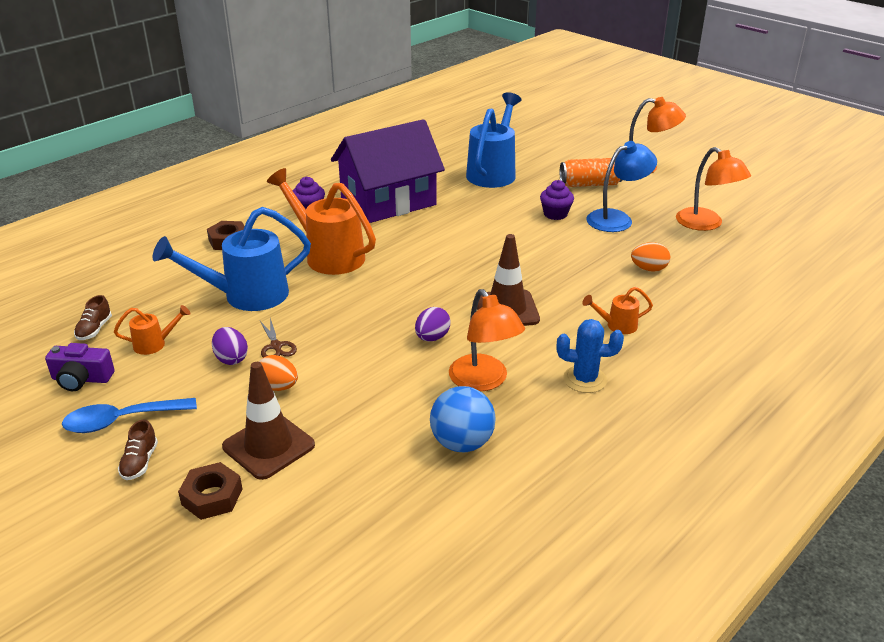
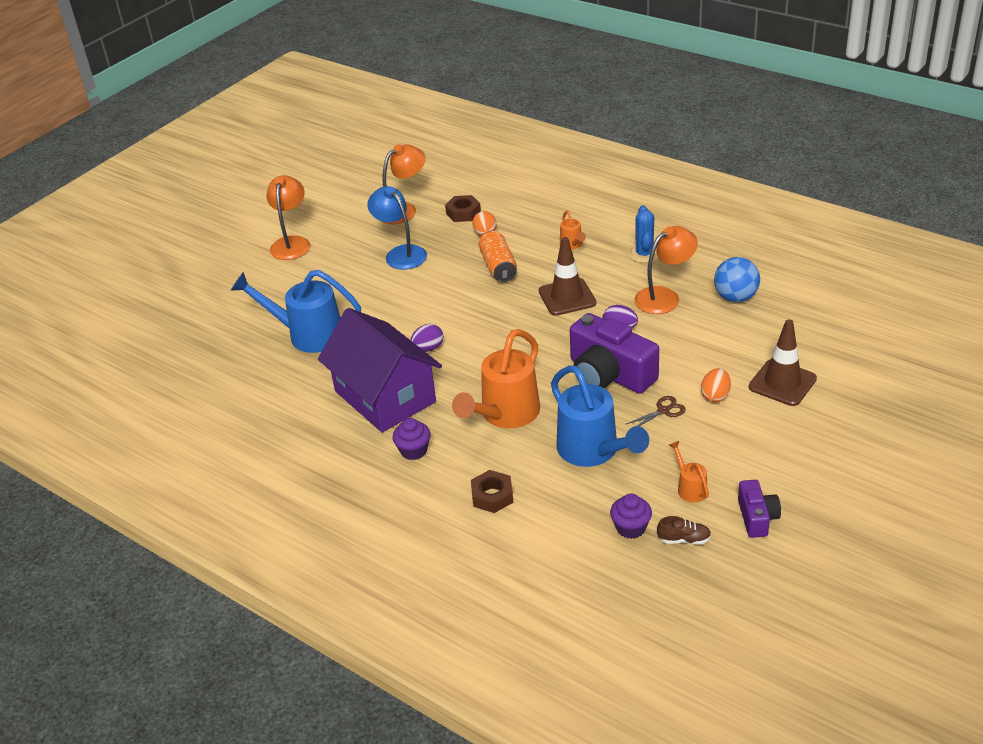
camera: 95 degrees left, 5 degrees up
blue spoon [62,398,197,433] -> none
brown shoe [118,419,158,480] -> none
brown nut [178,462,242,520] -> brown nut moved to [445,195,481,222]
purple egg [212,327,248,365] -> purple egg moved to [410,324,443,352]
purple cupcake [540,180,574,220] -> purple cupcake moved to [610,494,652,539]
orange can [560,158,622,187] -> orange can moved to [479,231,517,282]
none -> purple camera [570,313,659,393]

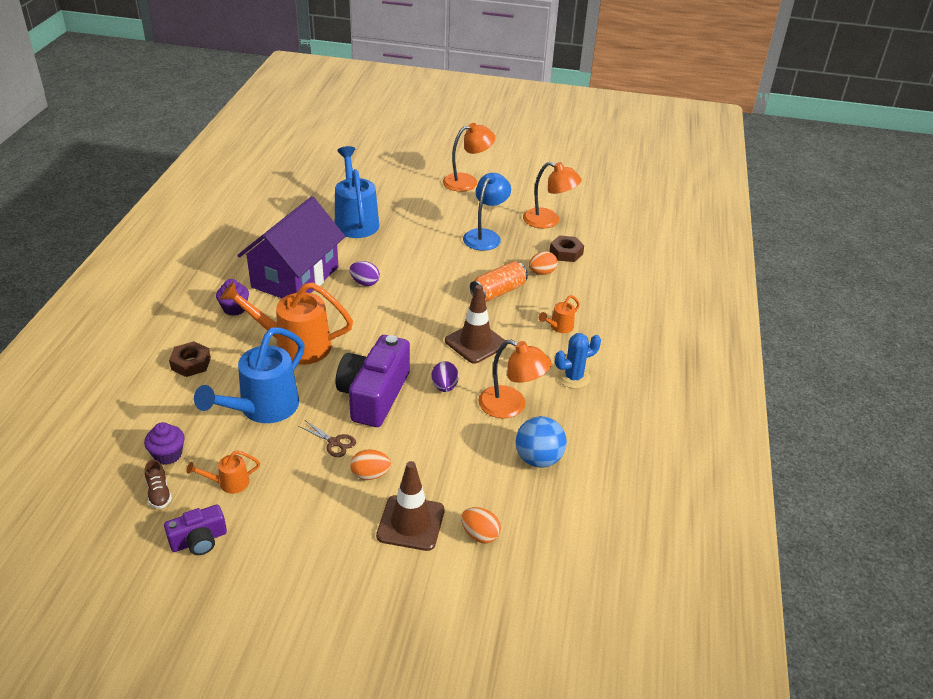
camera: 60 degrees right, 0 degrees up
orange watering can [669,441,709,502] -> orange watering can turned 150 degrees counterclockwise [186,451,260,494]
none -> orange egg [461,507,501,543]

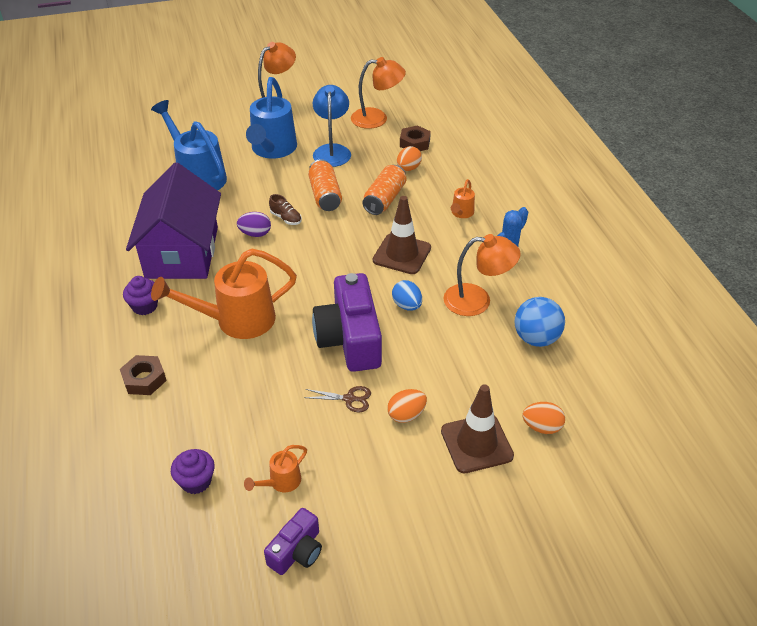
camera: 25 degrees left, 5 degrees up
brown shoe [145,460,172,509] -> brown shoe moved to [269,194,302,225]
blue watering can [194,327,305,423] -> blue watering can moved to [246,77,297,158]
purple egg [432,361,459,392] -> blue egg [392,280,422,311]
none -> orange can [308,159,342,211]

